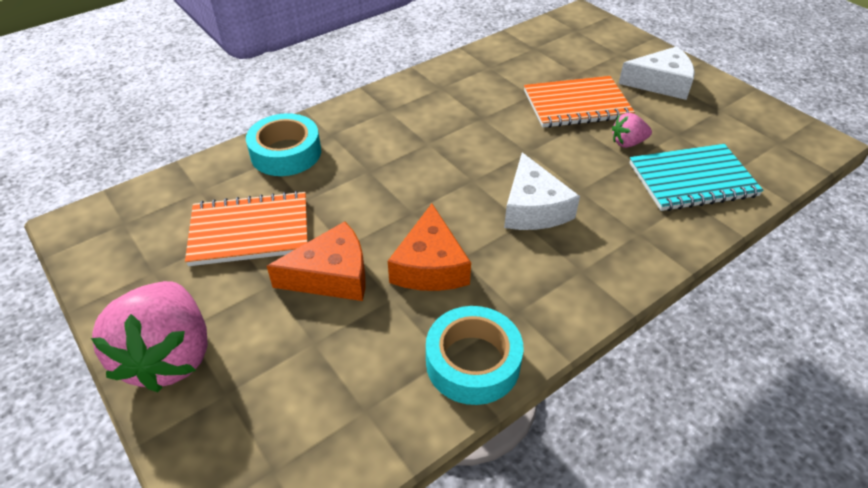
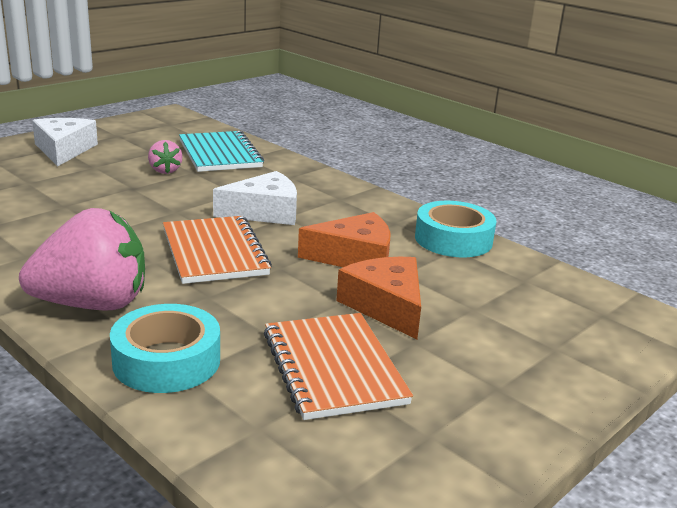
camera: 100 degrees left, 20 degrees down
pink strawberry [91,281,208,392] -> pink strawberry moved to [19,208,145,311]
orange notebook [524,76,635,128] -> orange notebook moved to [163,216,272,284]

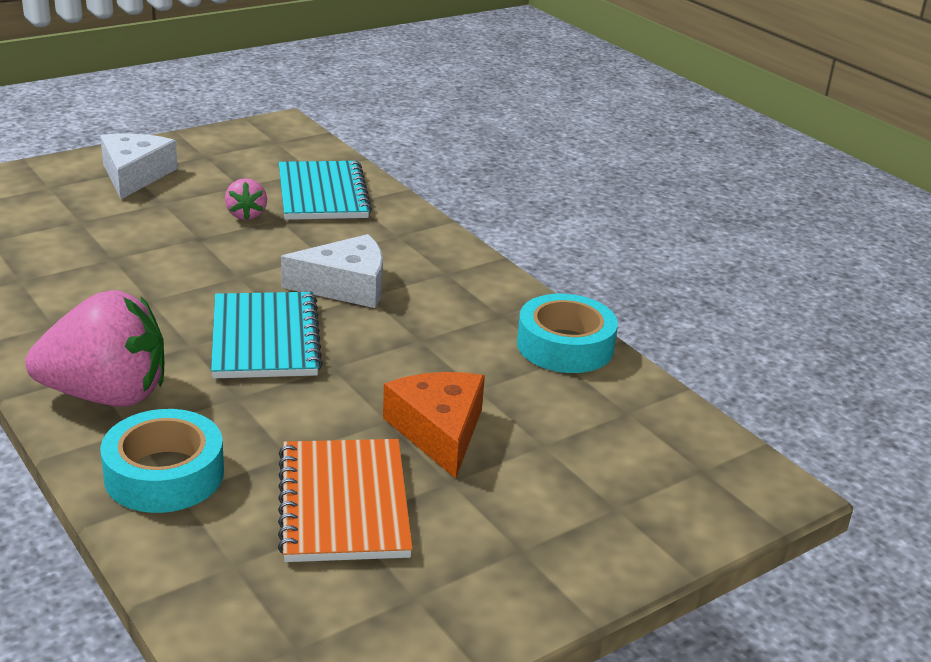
camera: 10 degrees right, 5 degrees up
orange notebook [163,216,272,284] -> turquoise notebook [211,292,323,379]
orange cheese [298,212,390,267] -> none

